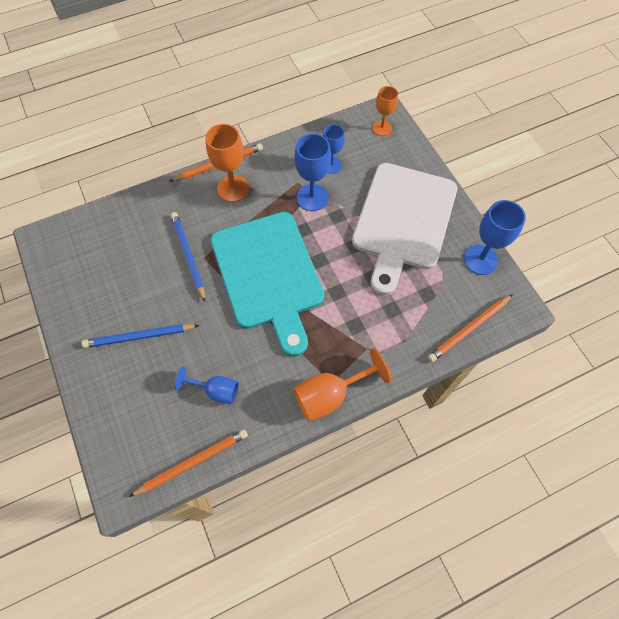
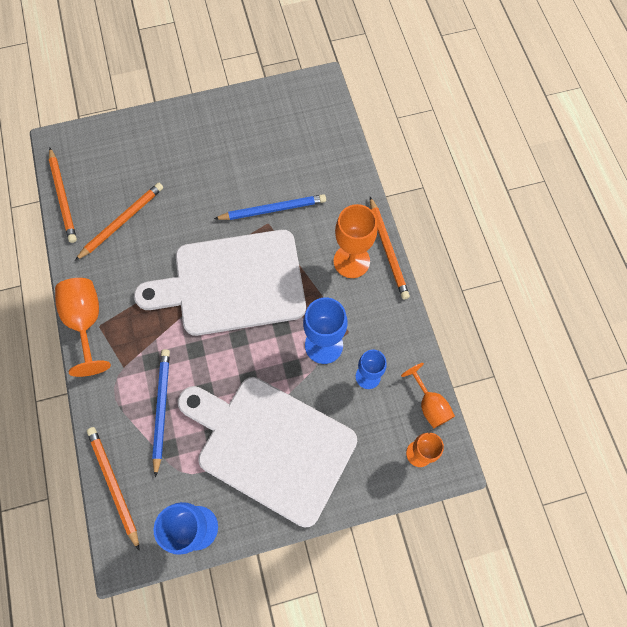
camera: 100 degrees right, 5 degrees up
blue pencil [82,324,199,348] -> blue pencil moved to [152,349,170,478]
blue goblet [174,366,239,404] -> orange pencil [75,183,163,261]
turquoise cutting board [210,212,325,357] -> white cutting board [134,230,306,336]
none -> orange goblet [401,363,455,428]

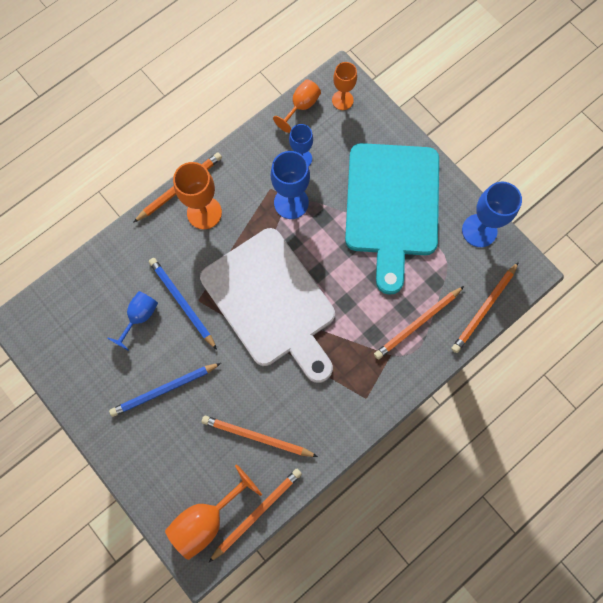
camera: 115 degrees left, 5 degrees up
orange goblet [55,278,111,377] -> orange goblet moved to [165,464,262,560]
blue pencil [152,349,170,478] -> blue pencil moved to [109,363,221,417]
white cutting board [178,377,357,528] -> turquoise cutting board [345,143,439,295]
none -> blue goblet [107,291,158,351]
none -> orange pencil [374,286,464,360]

